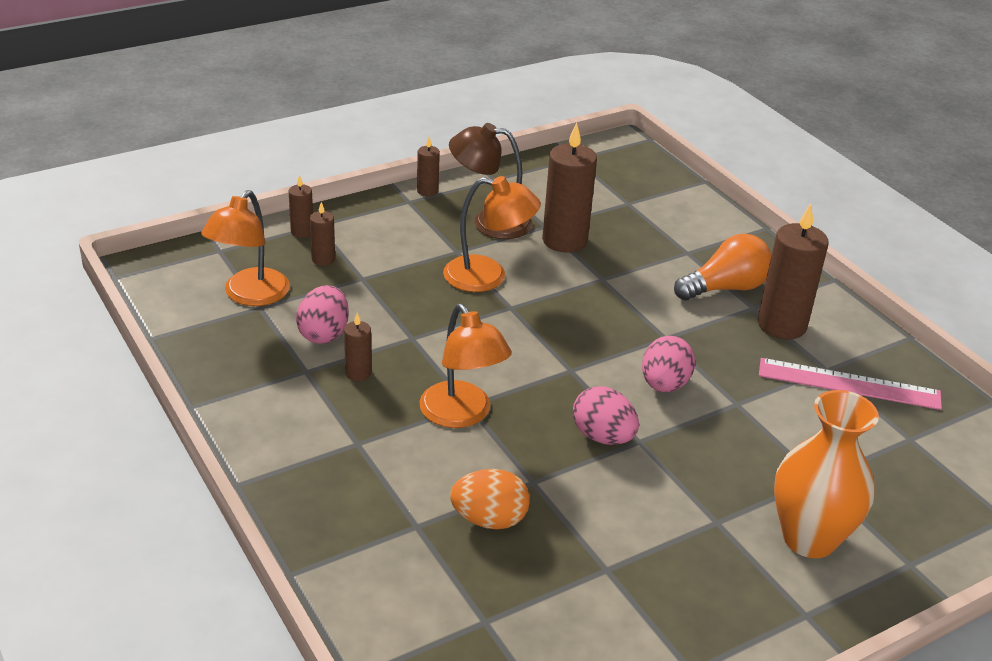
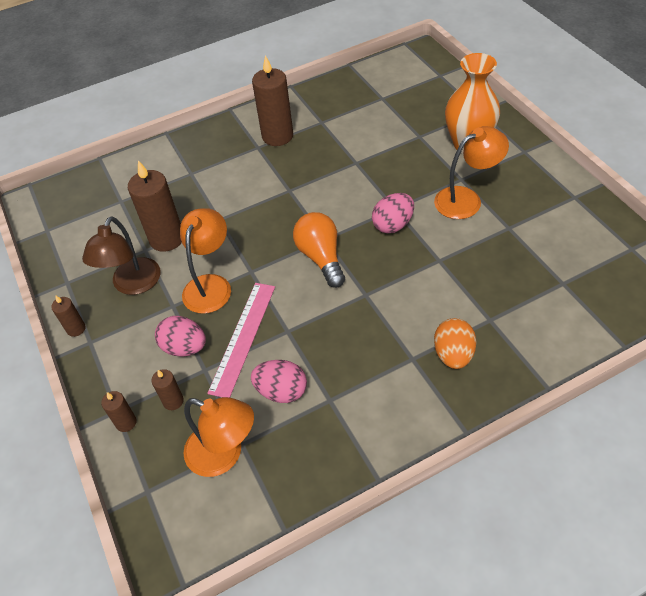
camera: 80 degrees left, 15 degrees up
brown candle [344,313,372,381] -> none
orange lamp [419,304,512,428] -> orange lamp moved to [434,126,509,219]
orange egg [450,469,530,529] -> orange egg moved to [434,318,476,369]
pink egg [642,336,695,392] -> pink egg moved to [155,316,206,357]
orange light bulb [674,234,772,300] -> orange light bulb moved to [293,212,345,288]
pink ruler [759,358,942,410] -> pink ruler moved to [207,283,275,398]

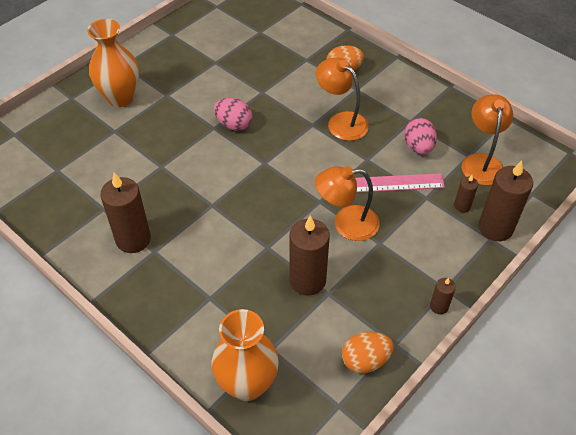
camera: 115 degrees left, 0 degrees up
brown lamp [82,216,161,295] -> none
brown candle [101,391,136,432] -> brown candle [479,160,533,241], size x2.03
pink egg [155,316,206,357] -> none
orange light bulb [293,212,345,288] -> none
orange lamp [434,126,509,219] -> orange lamp moved to [316,57,369,141]
none -> orange vase [211,309,279,401]
none -> orange egg [342,332,394,374]

